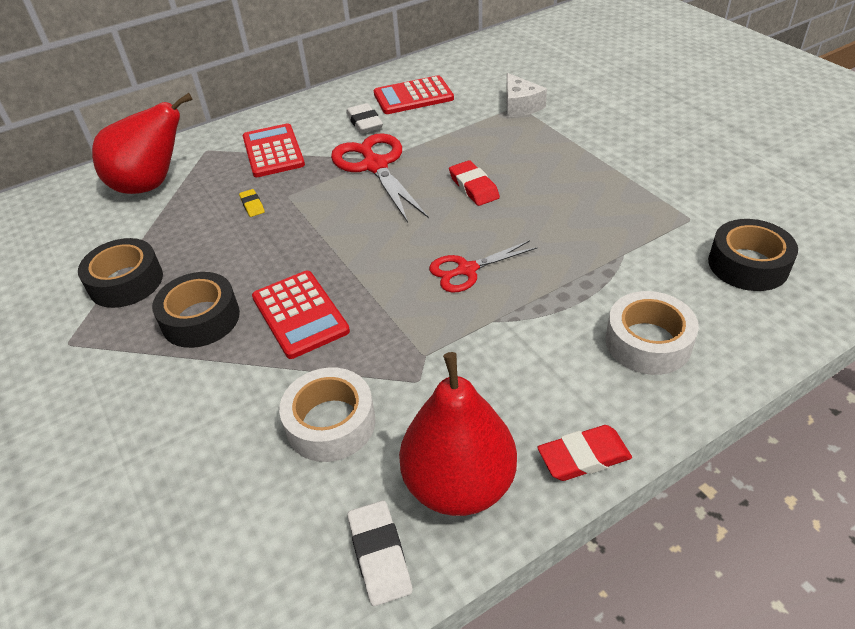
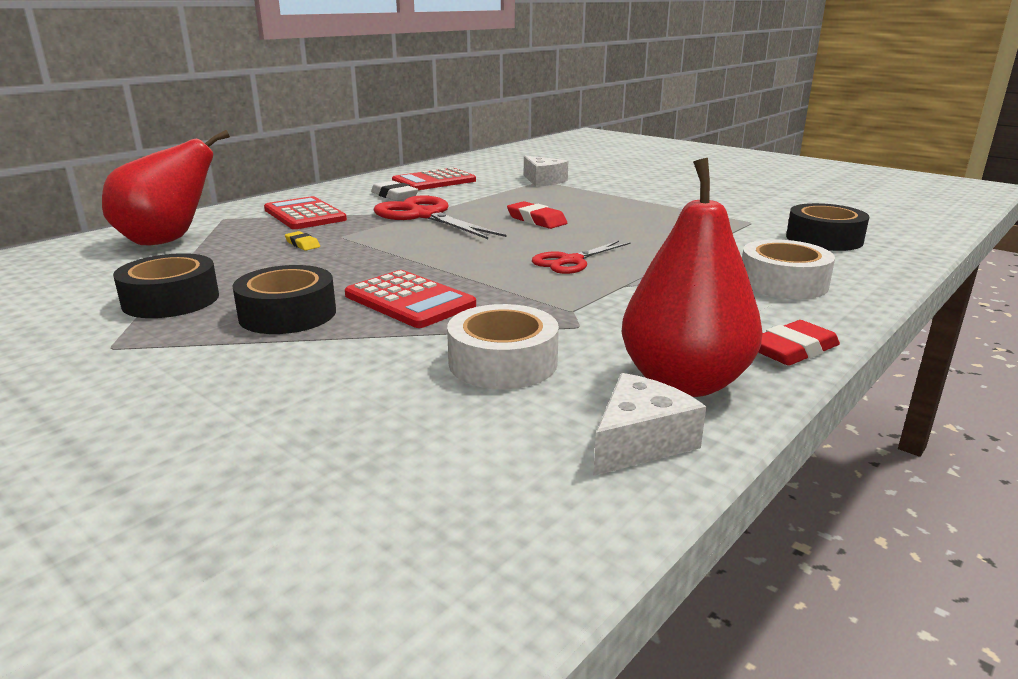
camera: 20 degrees left, 20 degrees down
white eraser [347,500,413,606] -> white cheese [593,373,706,476]

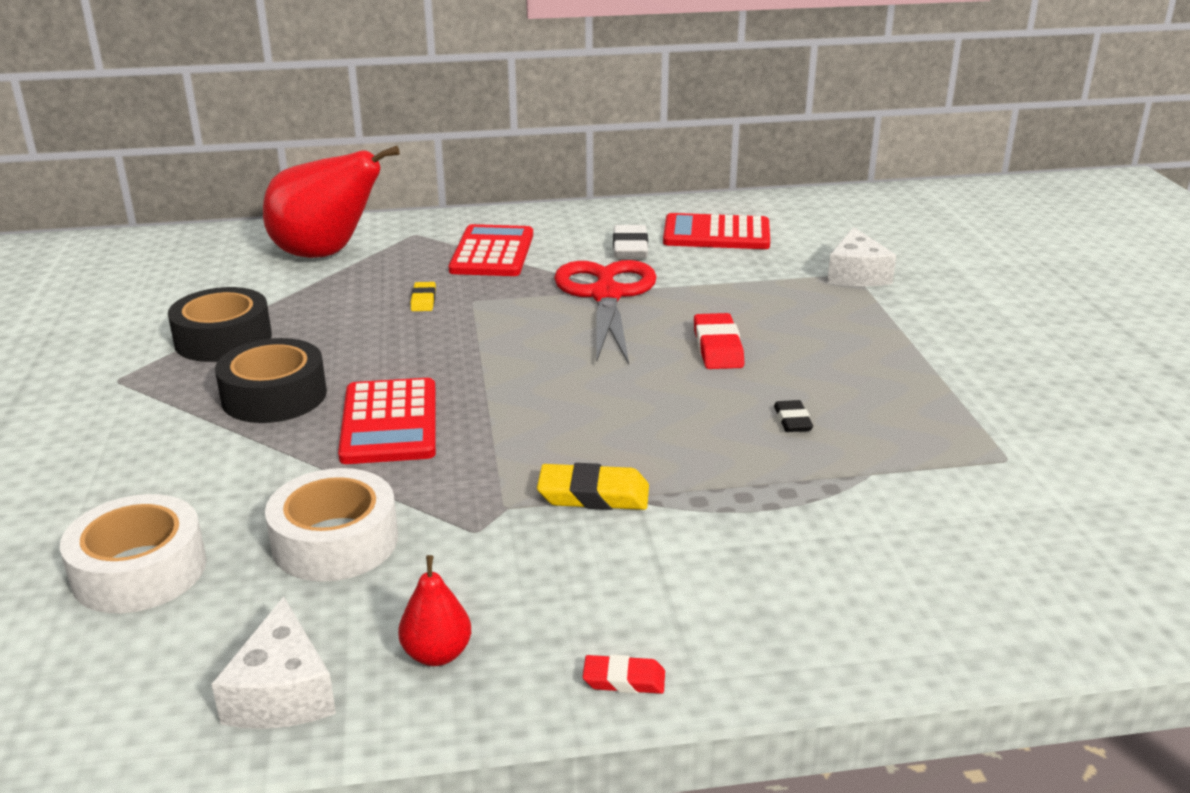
camera: 40 degrees right, 5 degrees up
red scissors [532,241,630,274] -> none
white cheese [593,373,706,476] -> white cheese turned 90 degrees clockwise [211,597,336,729]
red pear [621,158,762,397] -> red pear [398,555,471,666], size x0.44
white tape [742,239,835,299] -> white tape moved to [60,494,207,613]
red eraser [758,320,840,366] -> red eraser [583,654,665,694], size x0.60
black tape [786,203,869,251] -> none
none -> yellow eraser [537,463,649,510]
none -> black eraser [774,400,813,432]

